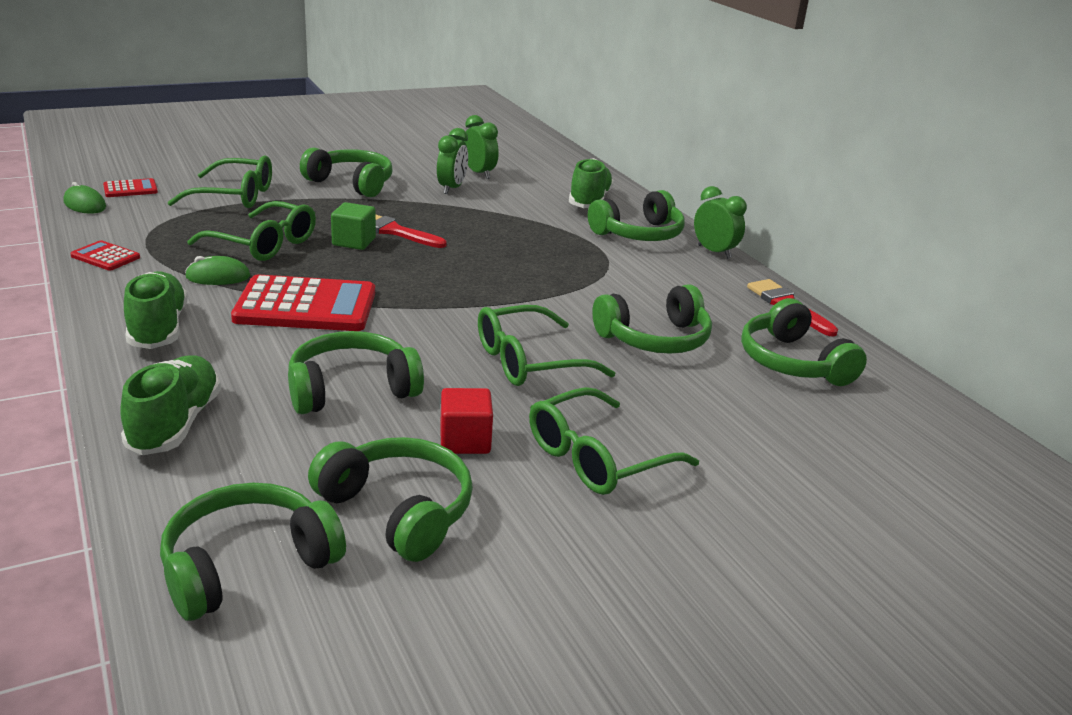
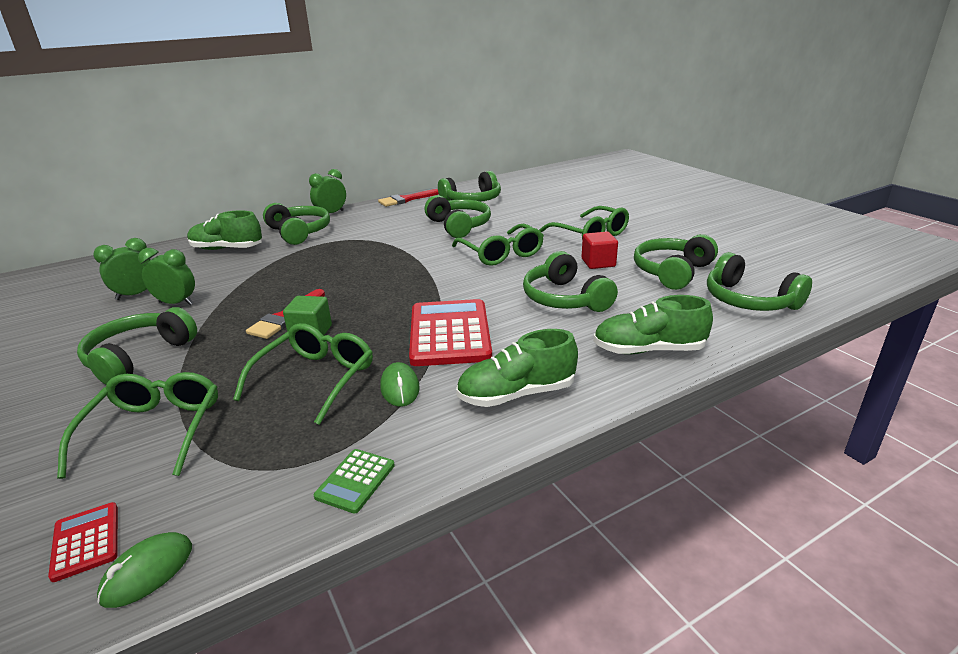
camera: 90 degrees left, 0 degrees up
red calculator [70,240,140,271] -> green calculator [314,449,395,514]

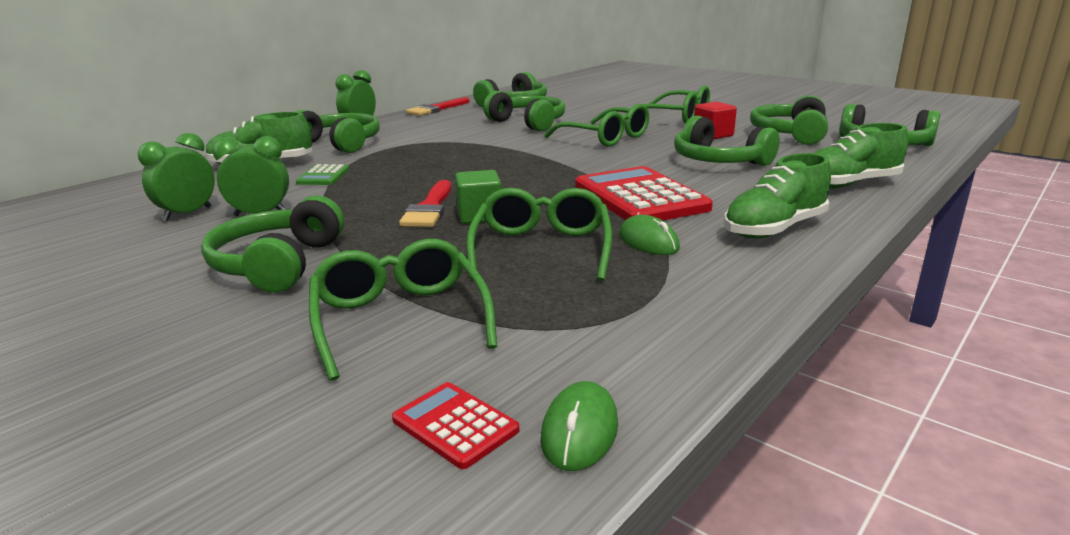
camera: 20 degrees left, 5 degrees down
green calculator [314,449,395,514] -> green calculator moved to [296,164,349,185]

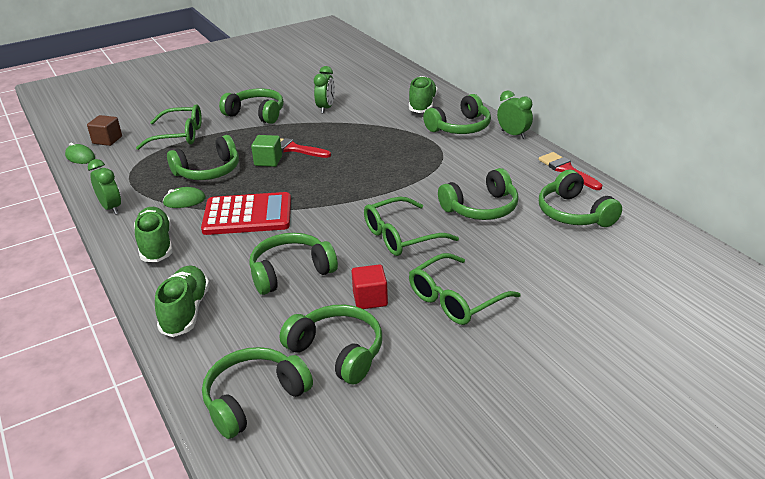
camera: 110 degrees right, 10 degrees up
green clock [138,133,215,221] -> green clock moved to [88,159,121,215]
green calculator [296,164,349,185] -> none
red calculator [392,382,519,469] -> brown cube [87,115,122,146]
green glasses [466,188,612,281] -> green headphones [167,135,239,180]

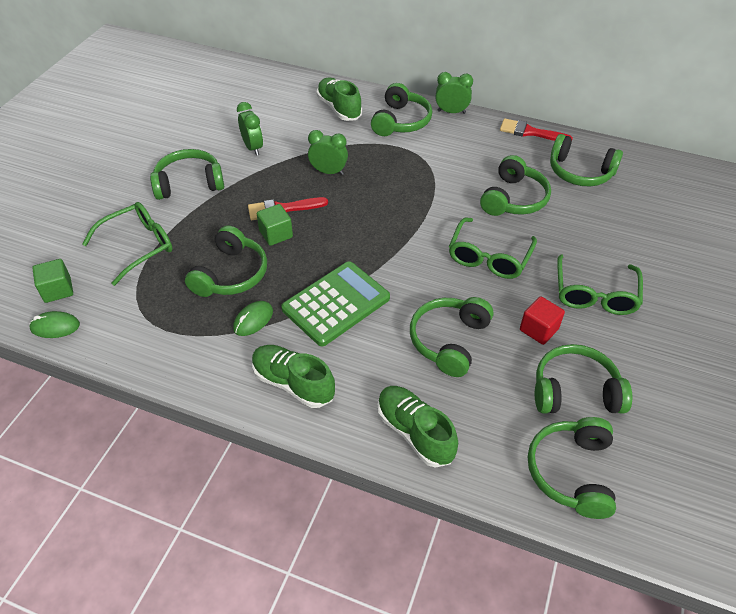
camera: 40 degrees left, 15 degrees up
brown cube [87,115,122,146] -> green cube [32,259,73,303]
green clock [88,159,121,215] -> green clock moved to [308,130,348,175]
red calculator [201,192,291,235] -> green calculator [281,261,390,346]

